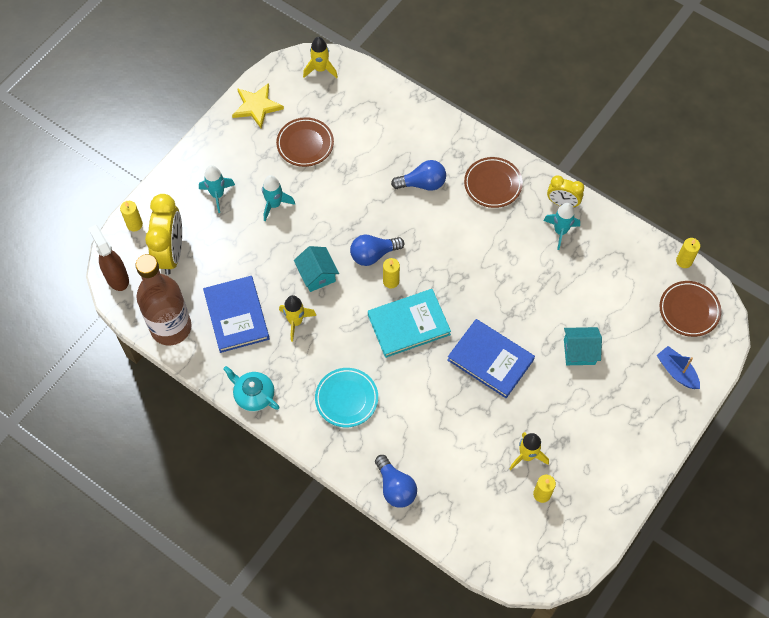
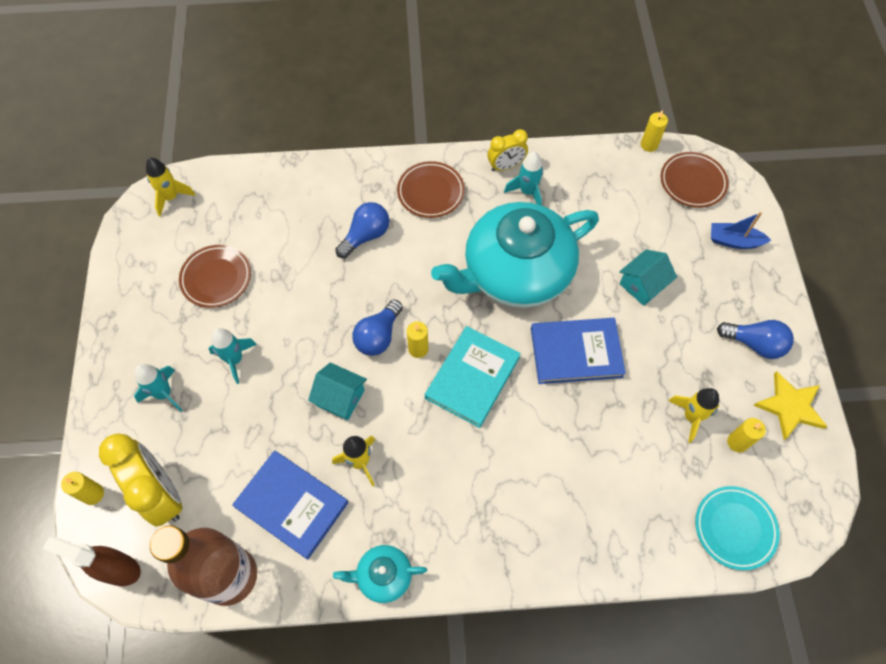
camera: 40 degrees left, 0 degrees up
yellow star [232,83,284,129] -> yellow star moved to [753,371,828,440]
turquoise plate [315,368,378,427] -> turquoise plate moved to [695,486,780,570]
blue light bulb [375,455,417,508] -> blue light bulb moved to [717,320,794,359]
none -> turquoise teapot [431,202,599,308]

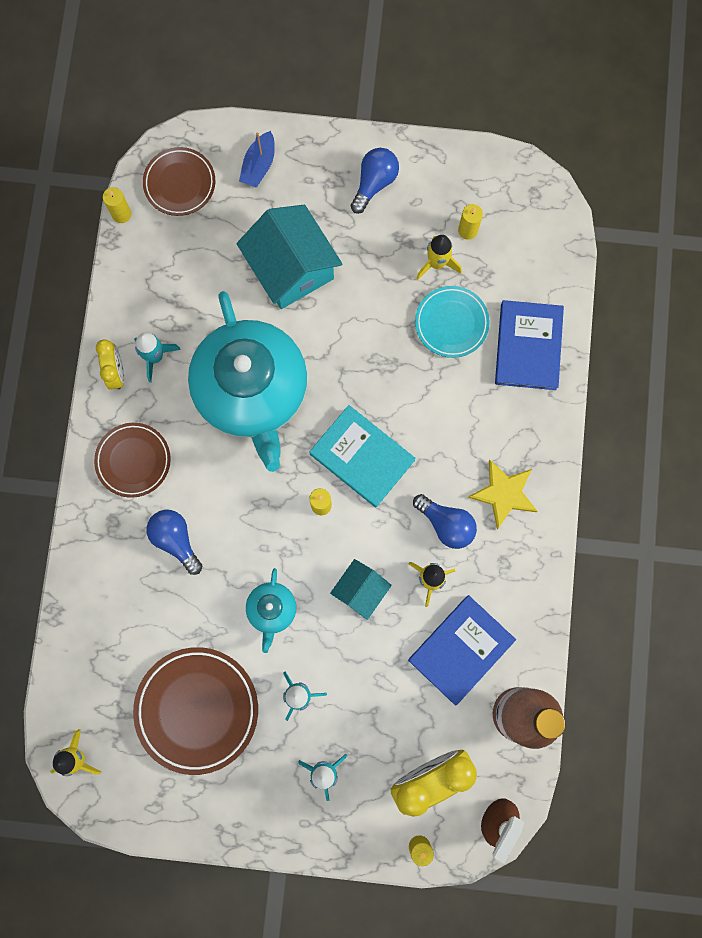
camera: 80 degrees left, 15 degrees up
brown plate [179,245,251,308] -> brown plate [133,647,258,775], size x1.57
turquoise teapot [333,545,427,603] -> turquoise teapot moved to [246,568,297,653]
blue light bulb [352,300,403,356] -> blue light bulb moved to [413,494,477,549]
blue book [531,318,626,384] -> blue book moved to [495,300,564,390]
turquoise house [619,250,677,306] -> turquoise house [237,205,342,309], size x1.81
turquoise plate [695,486,780,570] -> turquoise plate moved to [415,286,490,358]
yellow star [753,371,828,440] -> yellow star moved to [468,460,538,529]

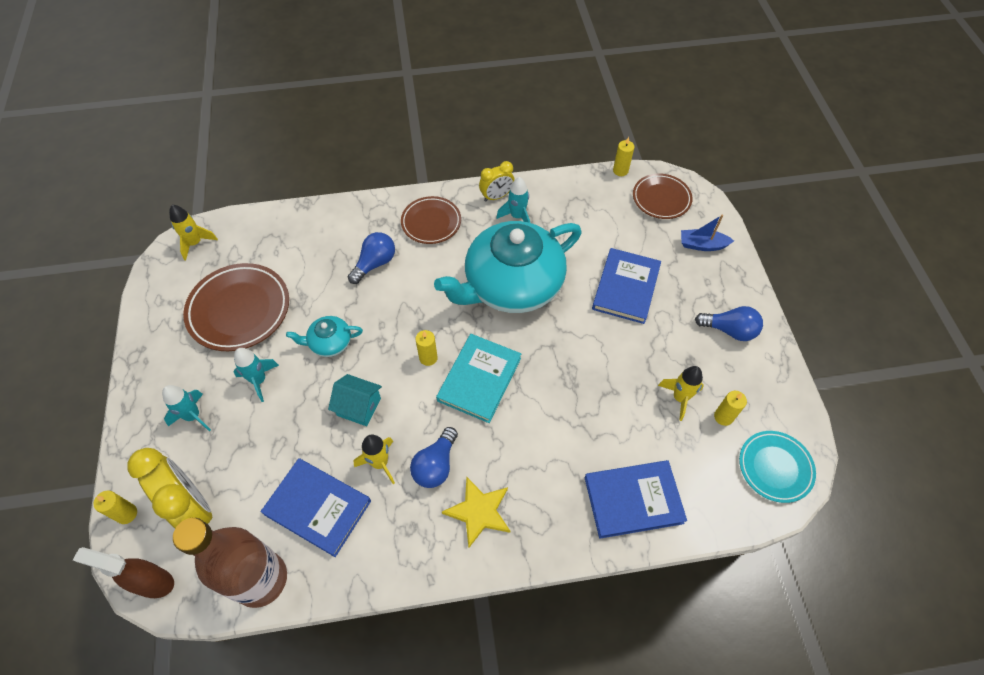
camera: 75 degrees right, 20 degrees down
turquoise house [237,205,342,309] -> blue book [592,248,661,324]
turquoise plate [415,286,490,358] -> turquoise plate moved to [739,431,816,503]

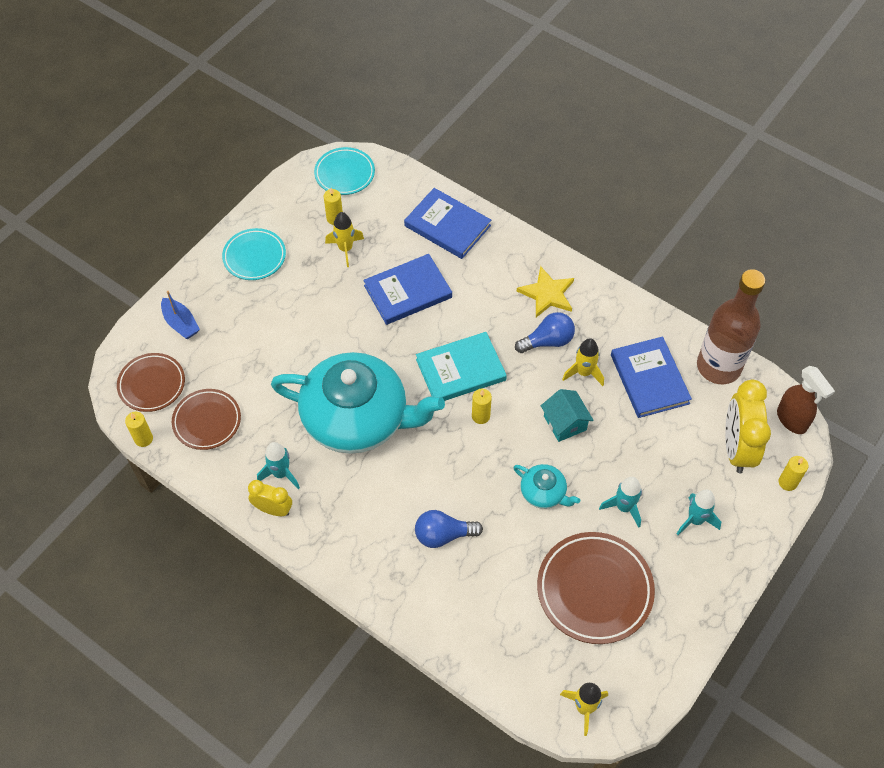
camera: 135 degrees left, 0 degrees up
brown plate [401,196,461,244] -> brown plate moved to [172,389,241,450]
blue book [592,248,661,324] -> blue book moved to [363,254,452,325]
blue light bulb [695,306,763,341] -> turquoise plate [222,228,286,280]

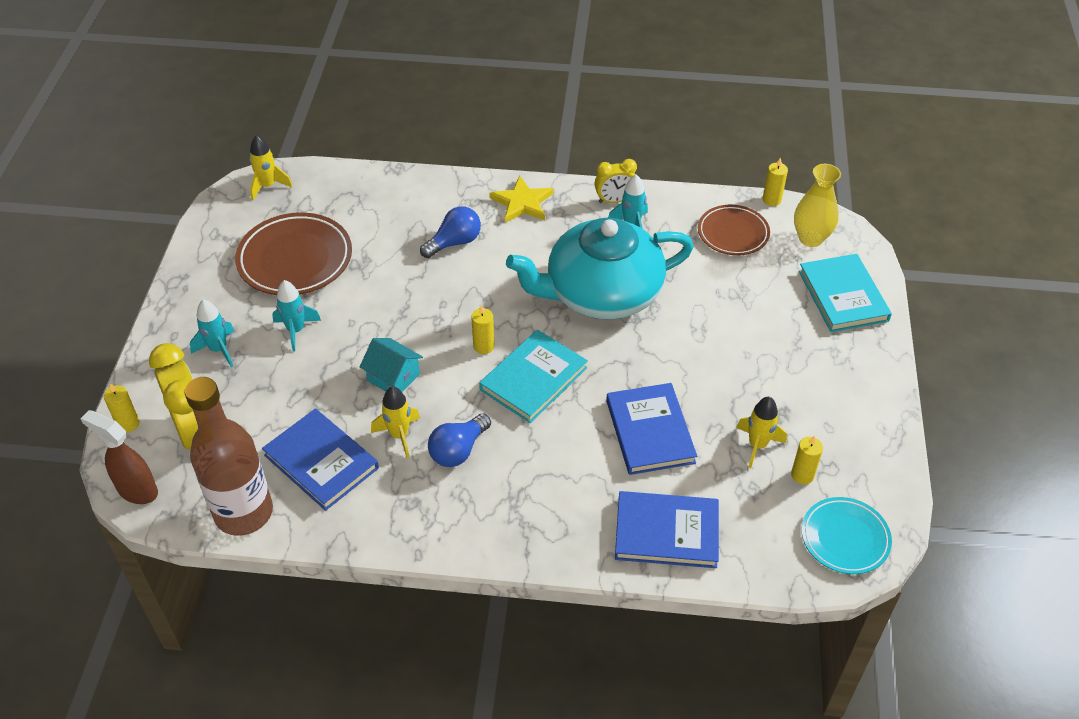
camera: 150 degrees right, 10 degrees down
brown plate [117,353,185,412] -> yellow vase [794,164,841,247]
blue boat [161,291,200,339] -> turquoise book [799,254,892,332]
turquoise plate [222,228,286,280] -> none
blue book [363,254,452,325] -> blue book turned 45 degrees counterclockwise [606,383,697,475]
turquoise teapot [513,464,580,509] -> none
yellow star [517,266,574,317] -> yellow star moved to [490,175,553,223]

